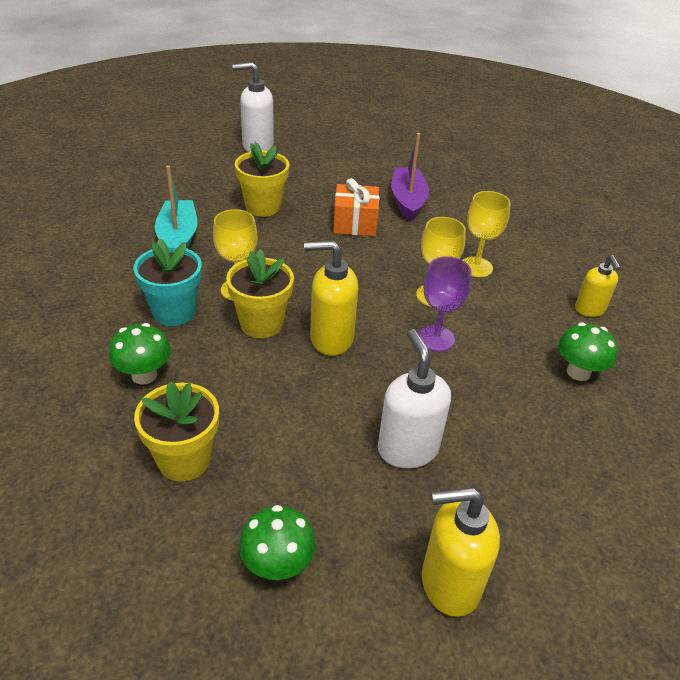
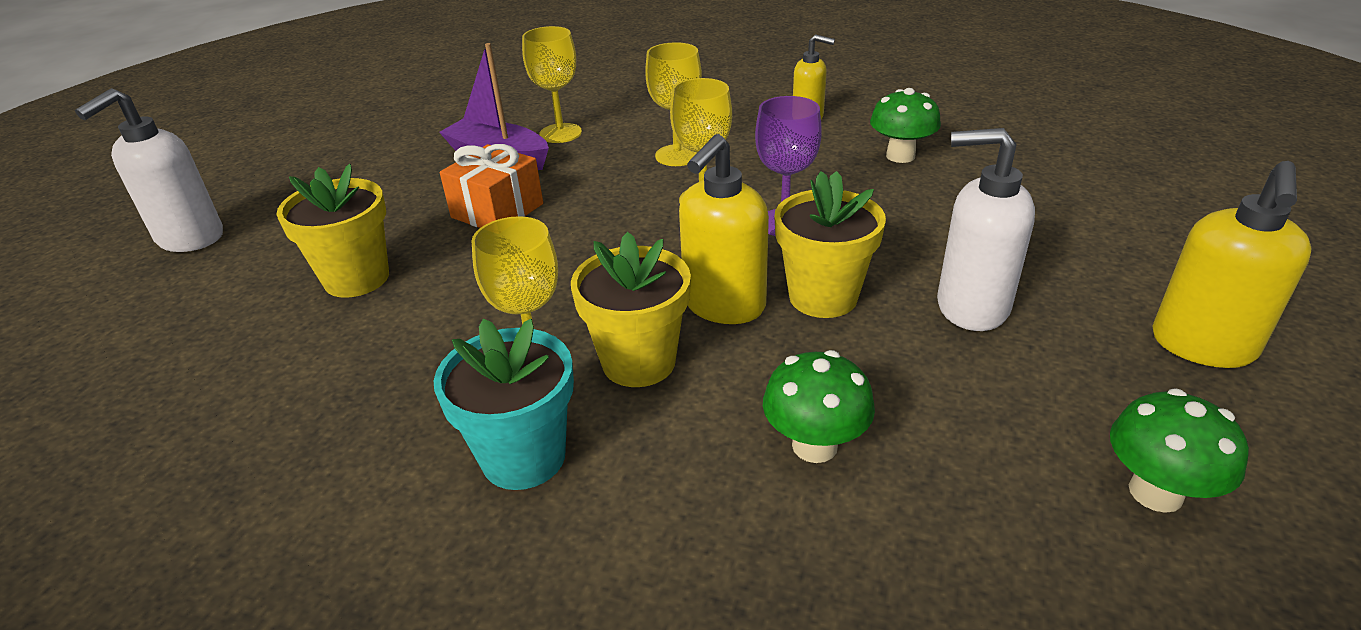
camera: 55 degrees left, 5 degrees down
green mushroom [109,323,171,385] -> green mushroom moved to [763,350,875,463]
yellow flower pot [134,381,219,481] -> yellow flower pot moved to [774,171,886,318]
turquoise boat [155,165,197,249] -> none
none -> yellow goblet [522,26,582,143]

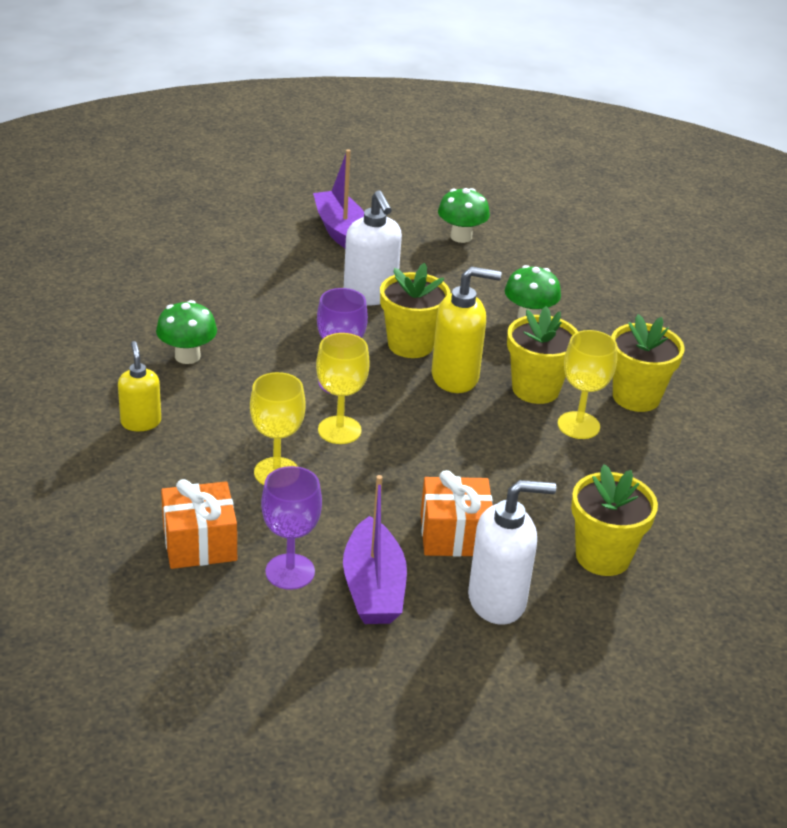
camera: 130 degrees left, 0 degrees up
white soap dispenser [75,88,223,252] -> white soap dispenser moved to [468,480,556,625]
turquoise flower pot [434,319,574,490] -> yellow flower pot [611,314,685,412]
yellow goblet [522,26,582,143] -> purple goblet [261,466,322,590]
yellow soap dispenser [1152,161,1312,368] -> purple boat [313,149,364,248]
none -> orange gift [161,479,237,569]

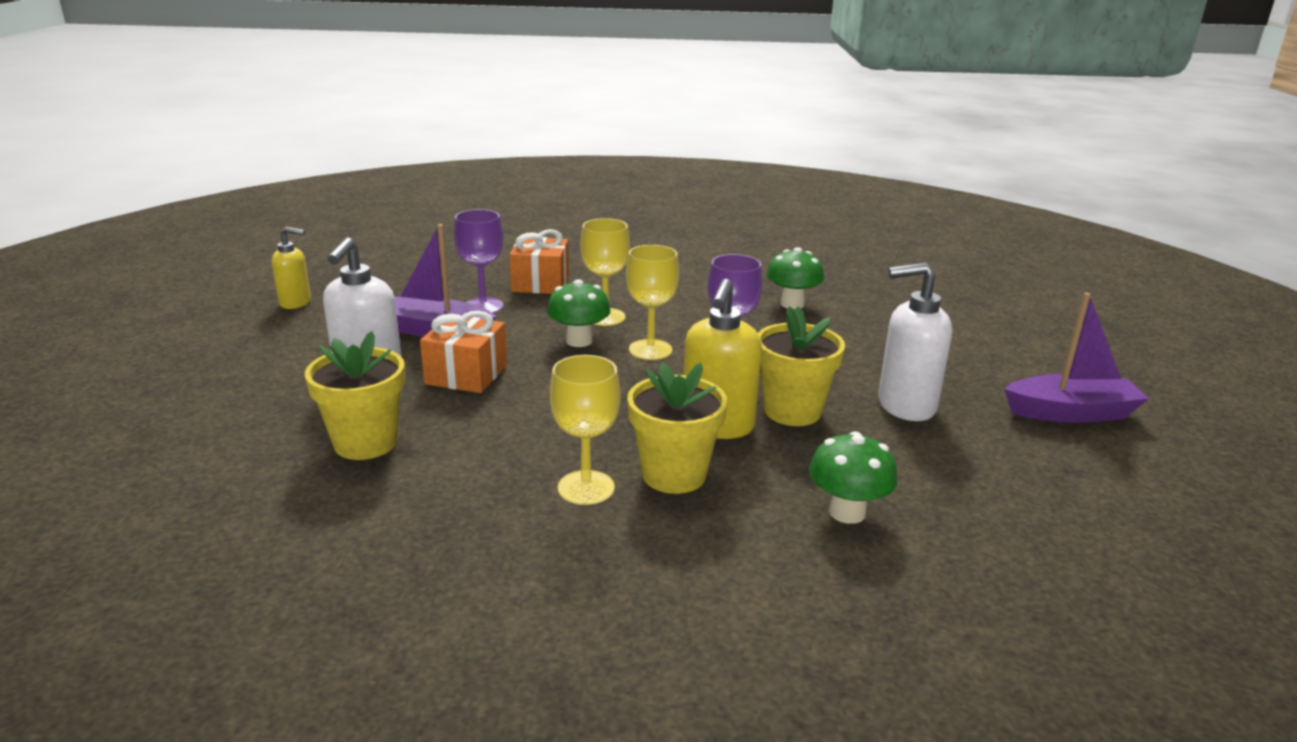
camera: 110 degrees right, 10 degrees down
yellow soap dispenser [118,341,161,431] -> yellow soap dispenser moved to [272,227,311,309]
green mushroom [438,188,490,243] -> green mushroom moved to [547,279,611,347]
yellow flower pot [611,314,685,412] -> none

